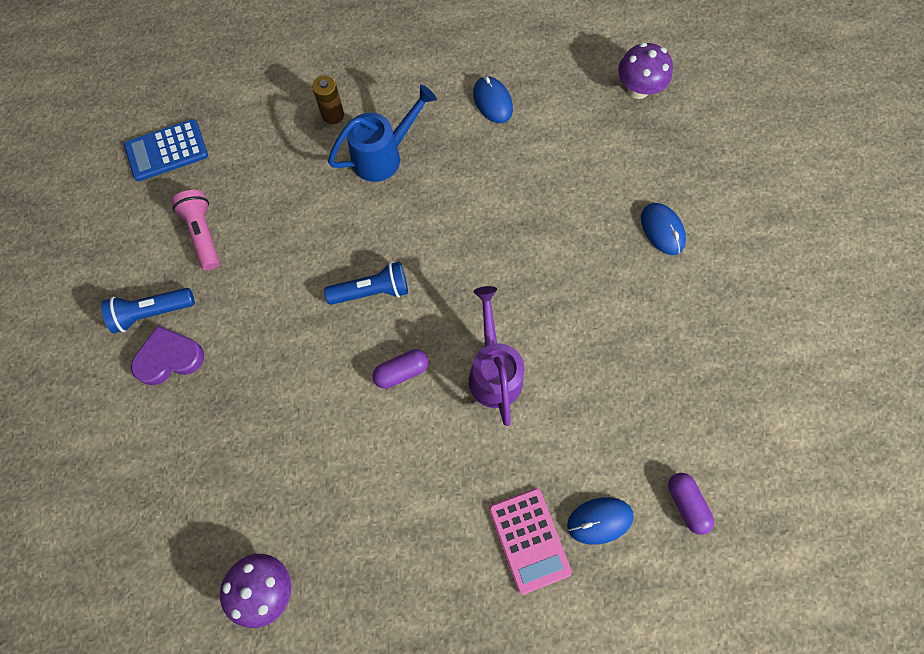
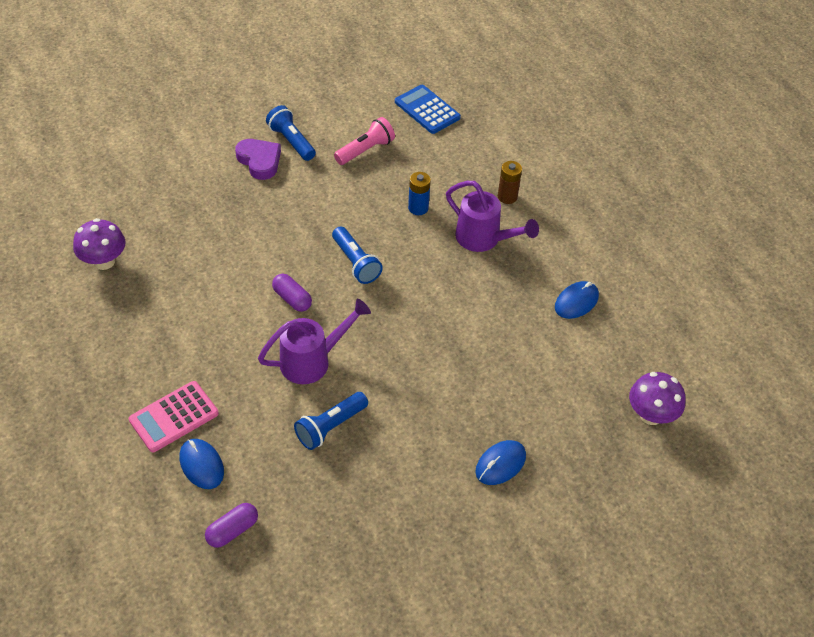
camera: 70 degrees right, 20 degrees down
blue watering can [328,85,437,182] -> purple watering can [446,181,539,252]
none -> blue flashlight [294,392,368,450]
none -> blue battery [408,172,431,215]

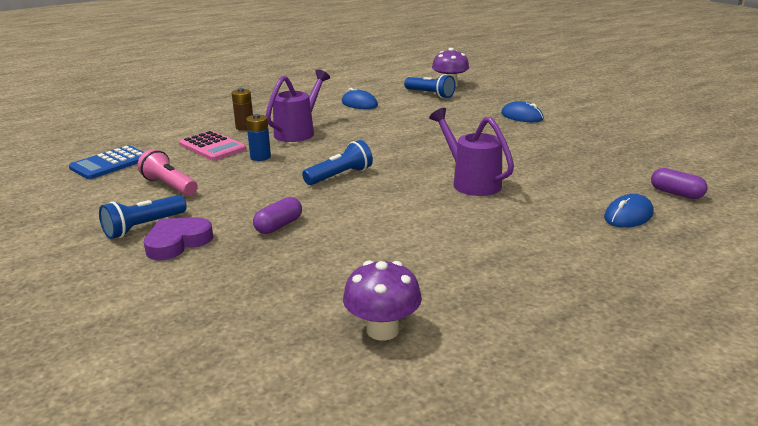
camera: 95 degrees left, 25 degrees down
pink calculator [129,381,219,452] -> pink calculator moved to [179,131,246,161]
purple capsule [272,274,312,312] -> purple capsule moved to [253,197,302,234]
blue flashlight [294,392,368,450] -> blue flashlight moved to [404,74,456,98]

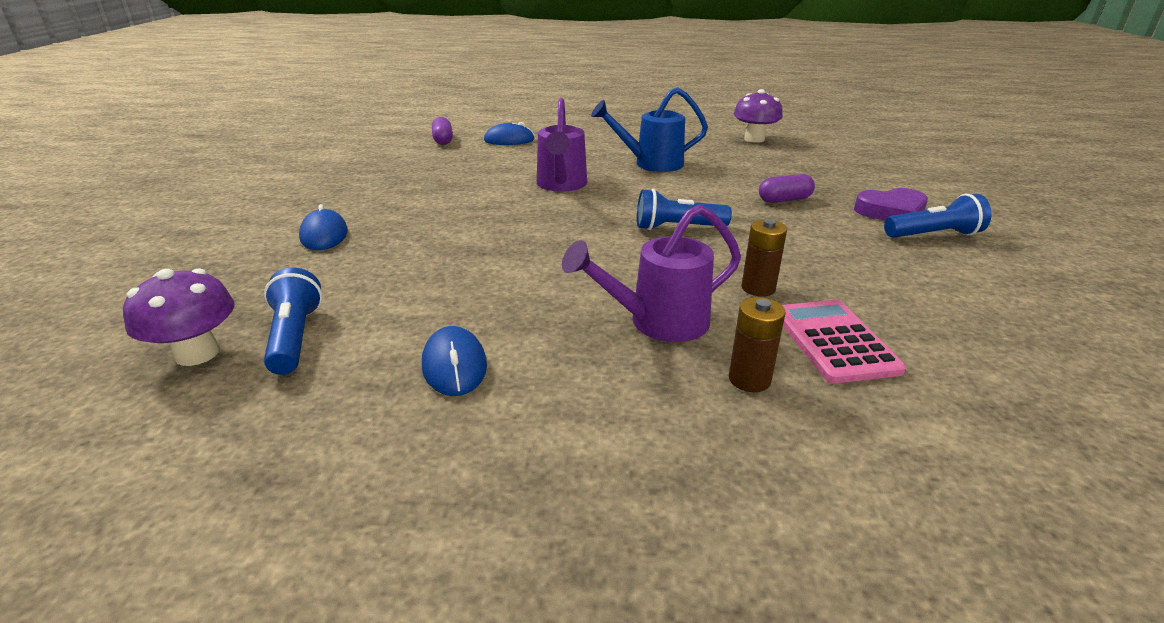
camera: 145 degrees left, 5 degrees up
blue calculator [69,145,144,179] -> none
pink flashlight [137,149,198,196] -> none
blue battery [246,114,271,161] -> brown battery [741,219,787,297]
none -> blue watering can [591,87,708,172]

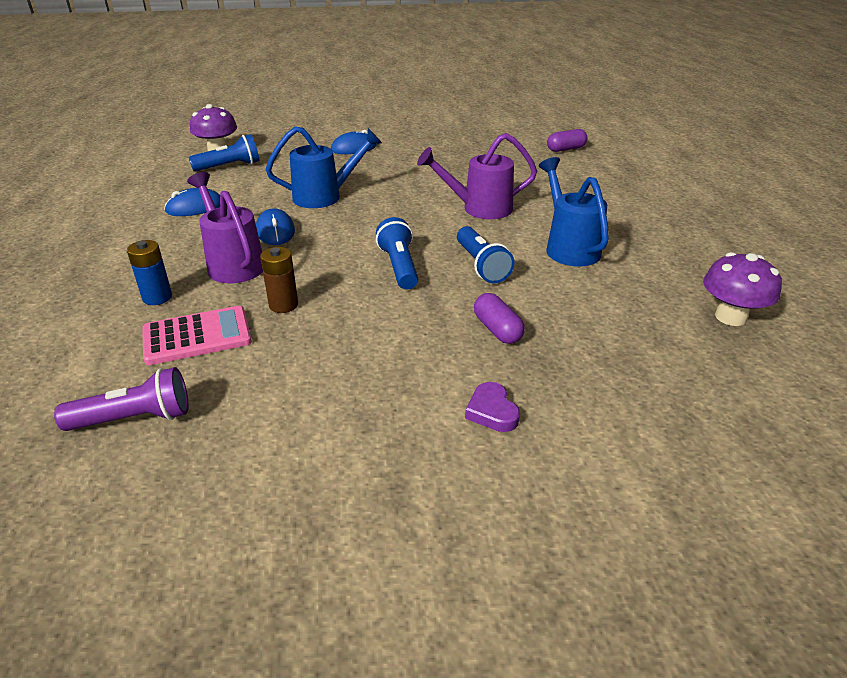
camera: 80 degrees right, 5 degrees up
blue mouse [484,122,535,145] -> blue mouse moved to [256,208,295,245]
brown battery [729,297,786,392] -> blue battery [127,240,172,305]
purple heart [854,188,928,220] -> purple heart [465,382,520,432], size x0.65
blue flashlight [884,194,991,238] -> blue flashlight moved to [457,226,515,283]
none -> purple flashlight [54,367,188,431]
none -> blue watering can [266,126,382,208]

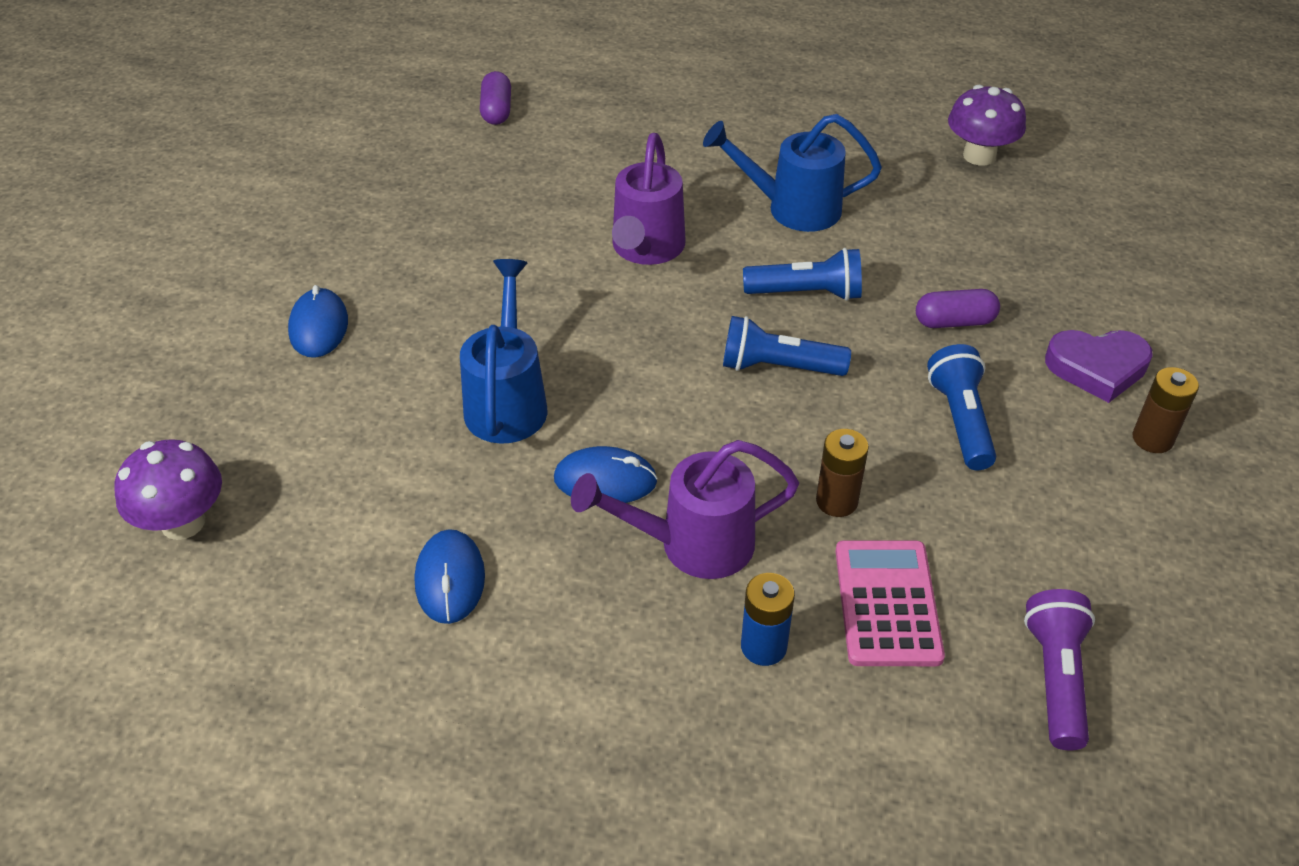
camera: 70 degrees left, 10 degrees up
blue flashlight [188,134,260,172] -> blue flashlight moved to [927,344,996,470]
purple heart [465,382,520,432] -> purple heart [1045,330,1153,403], size x1.54
none -> brown battery [1132,367,1199,453]

